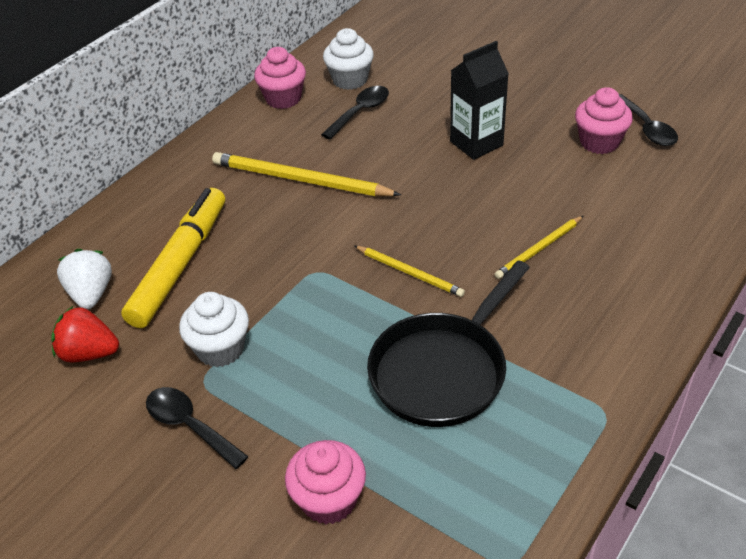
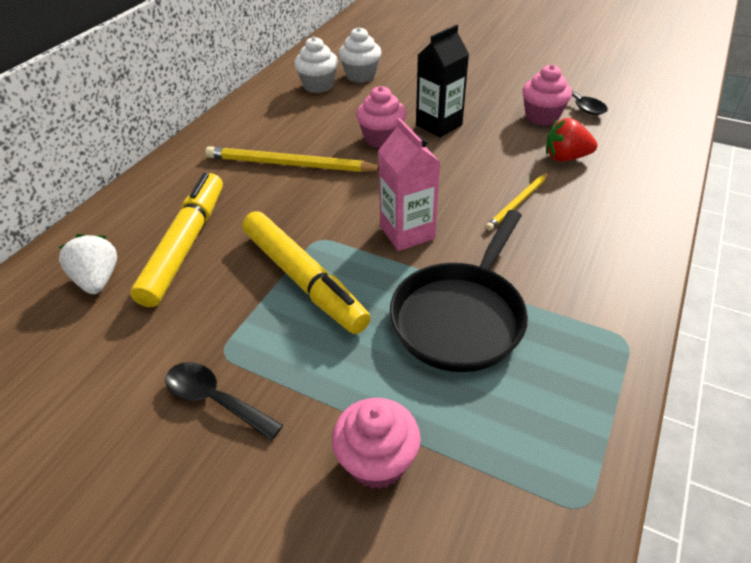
camera: 10 degrees left, 0 degrees up
red strawberry [51,306,119,362] -> red strawberry moved to [546,118,598,162]
white cupcake [179,292,249,367] -> white cupcake moved to [338,27,381,83]
pink cupcake [254,47,306,109] -> pink cupcake moved to [356,86,406,148]
black spoon [321,86,389,140] -> none
yellow pencil [355,246,465,297] -> pink carton [378,118,440,251]
none -> yellow marker [242,211,371,334]

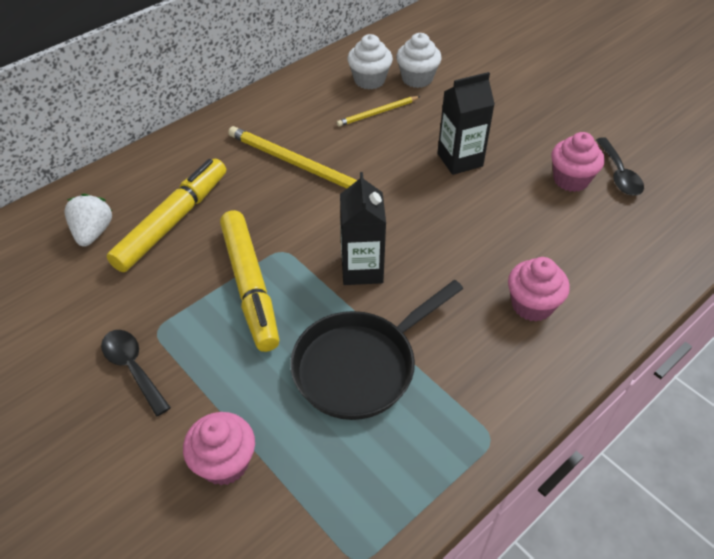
camera: 20 degrees right, 5 degrees up
pink cupcake [356,86,406,148] -> pink cupcake moved to [508,257,570,322]
pink carton [378,118,440,251] -> black carton [340,172,386,285]
yellow pencil [486,172,549,231] -> yellow pencil moved to [337,96,421,127]
red strawberry [546,118,598,162] -> none

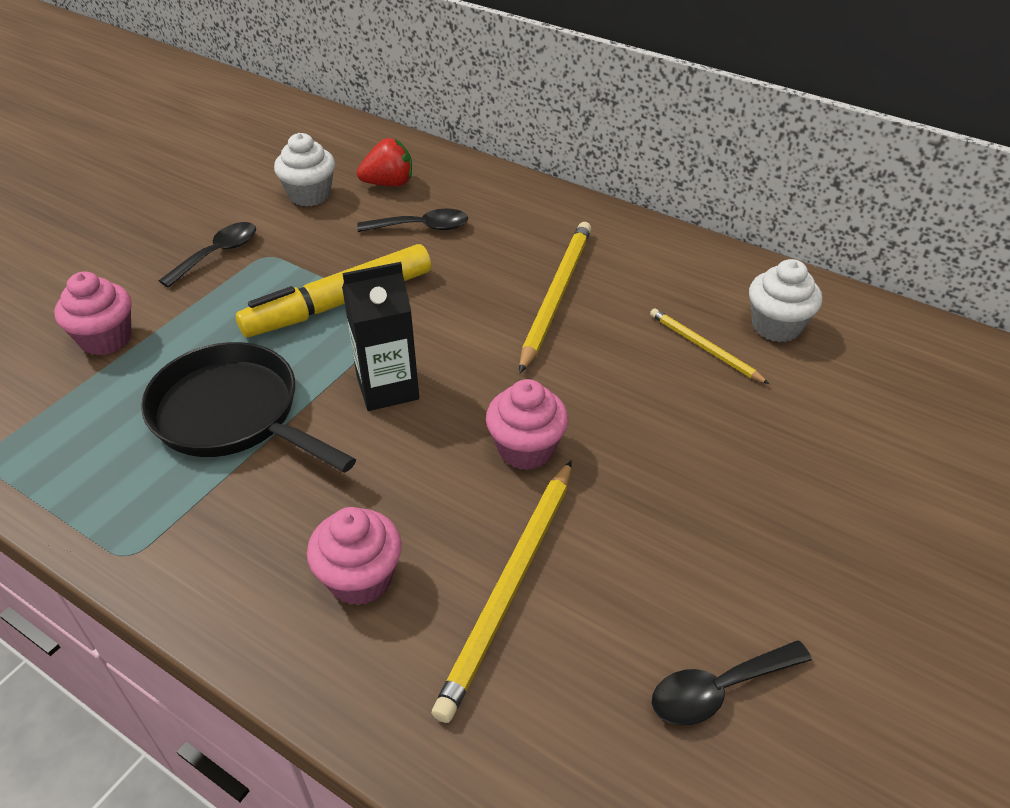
camera: 75 degrees right, 5 degrees down
white strawberry [64,194,112,247] -> red strawberry [357,138,412,187]
yellow marker [107,158,226,272] -> black spoon [357,209,468,232]
white cupcake [396,33,442,88] -> white cupcake moved to [274,133,335,207]
black carton [437,72,495,175] -> none
pink cupcake [551,132,605,192] -> pink cupcake moved to [486,379,568,470]
none -> yellow pencil [432,460,572,723]

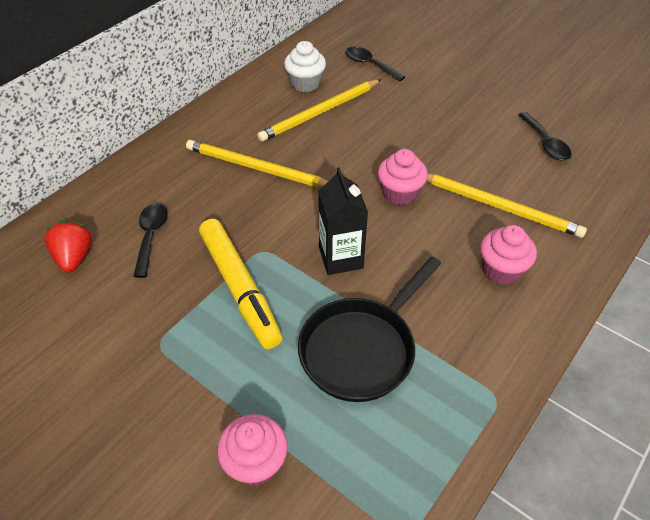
camera: 85 degrees left, 5 degrees up
black spoon [159,222,256,288] -> black spoon moved to [346,46,405,82]
white cupcake [274,133,335,207] -> none
yellow pencil [650,308,769,384] -> yellow pencil [257,79,381,142], size x1.75

